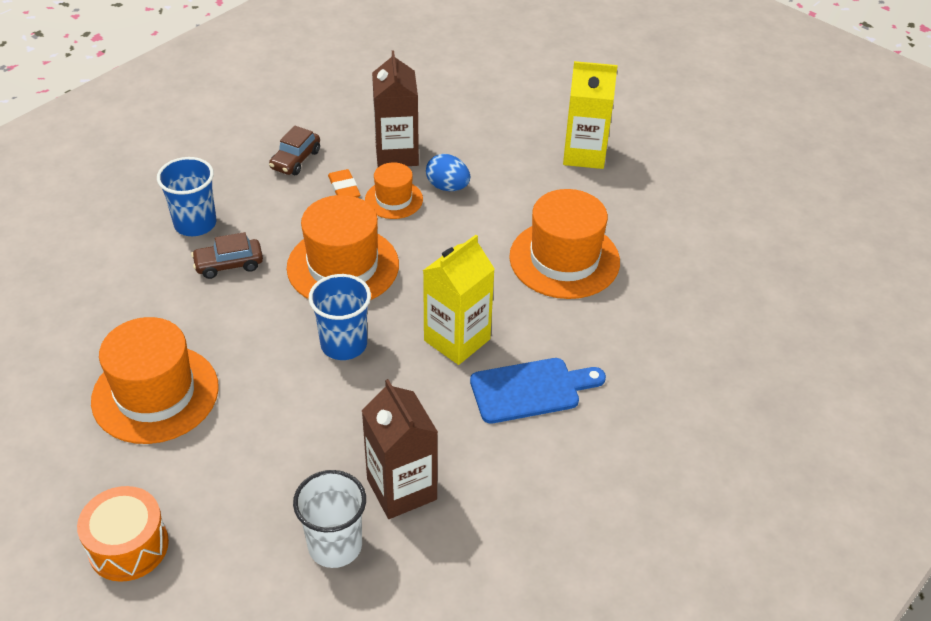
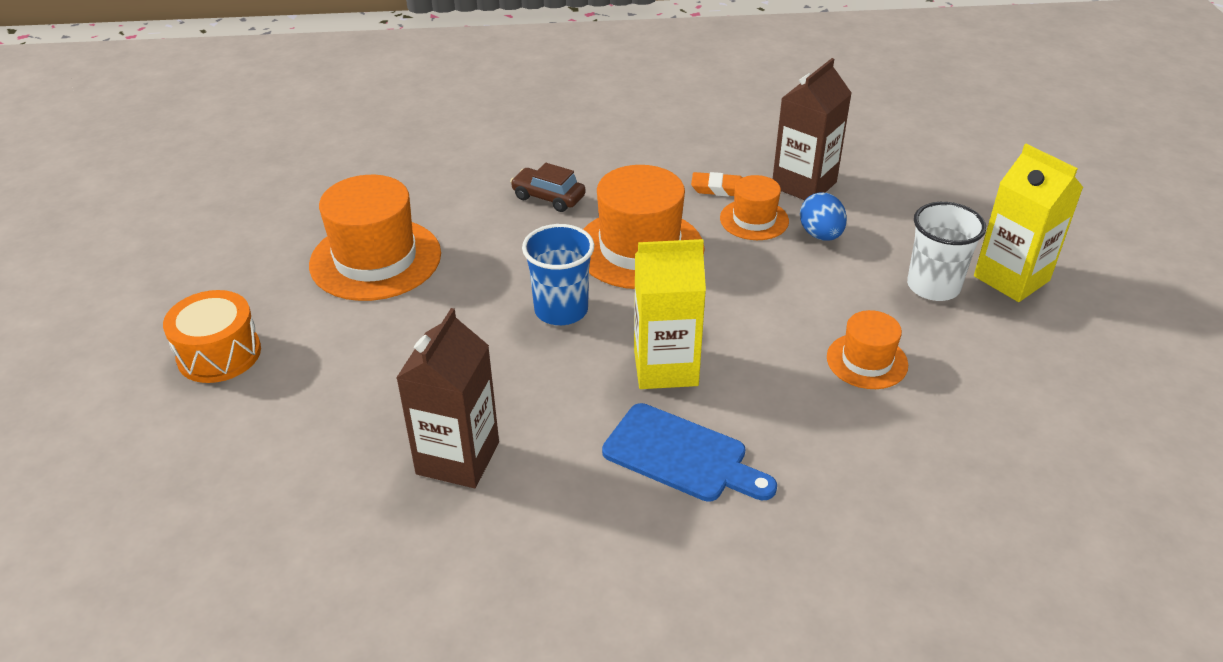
camera: 45 degrees right, 5 degrees down
blue cup [157,157,216,236] -> none
brown car [269,126,320,175] -> none
white cup [293,470,366,568] -> white cup moved to [907,202,986,301]
orange eraser [328,169,360,198] -> orange eraser turned 75 degrees clockwise [691,172,743,197]
orange hat [509,189,620,299] -> orange hat [827,310,908,389], size x0.55

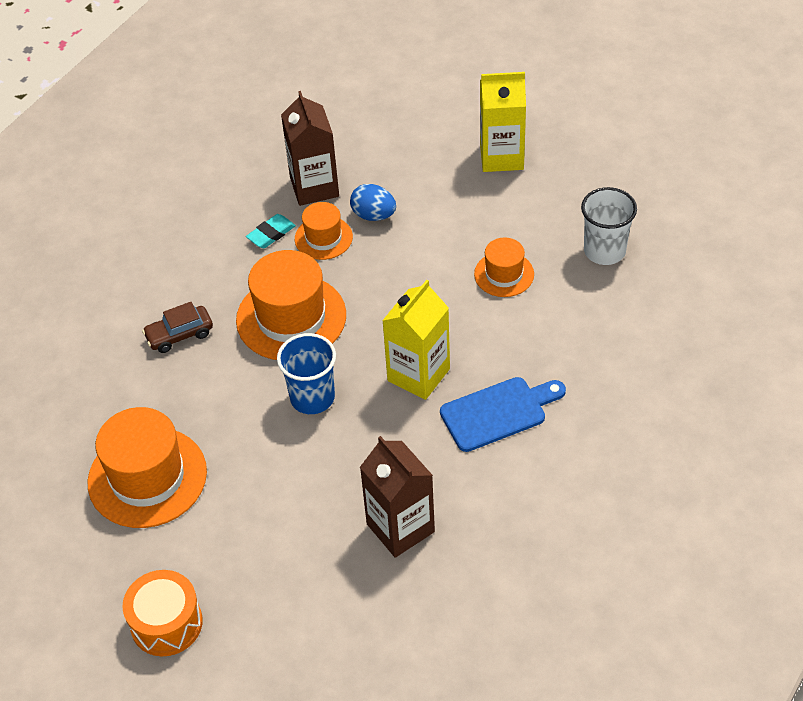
camera: 50 degrees left, 10 degrees up
orange eraser [691,172,743,197] -> turquoise eraser [246,214,296,248]
white cup [907,202,986,301] -> white cup moved to [581,187,637,265]

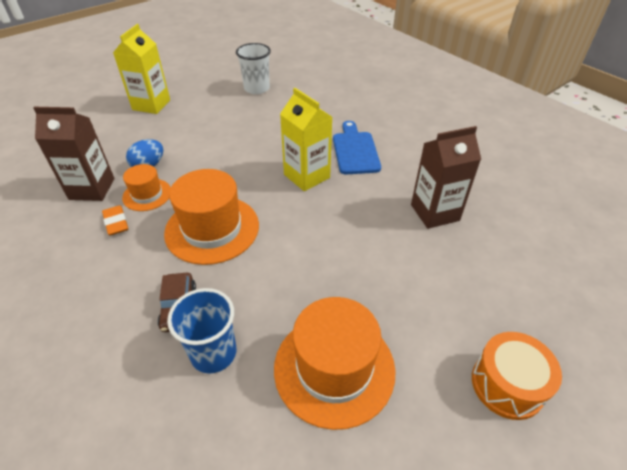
camera: 75 degrees left, 5 degrees down
turquoise eraser [246,214,296,248] -> orange eraser [102,205,128,236]
blue cup [277,333,336,414] -> blue cup moved to [167,288,236,373]
orange hat [474,238,534,297] -> none

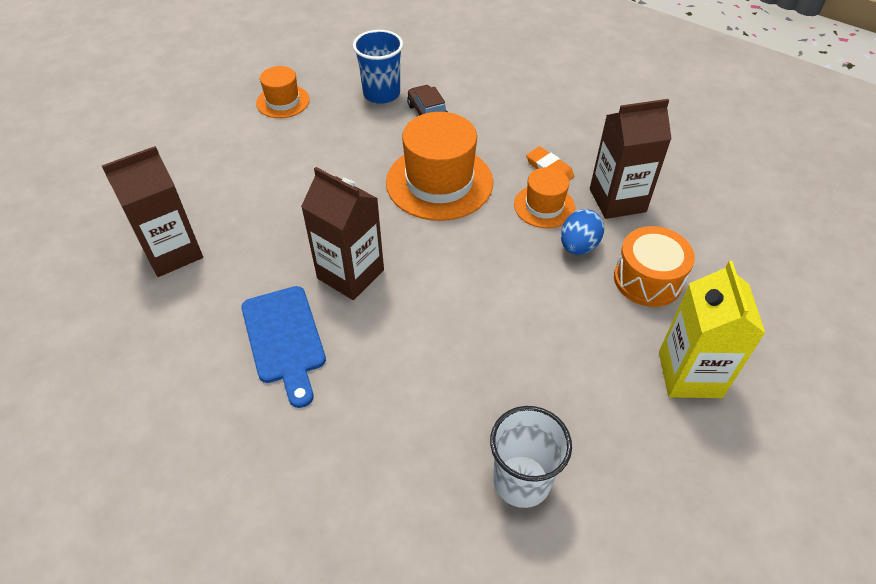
camera: 165 degrees right, 5 degrees up
orange hat [274,297,396,430] -> orange hat [256,66,310,118], size x0.55
yellow carton [280,88,332,191] -> brown carton [301,167,384,300]
orange drum [472,332,562,420] -> orange drum moved to [614,226,695,307]

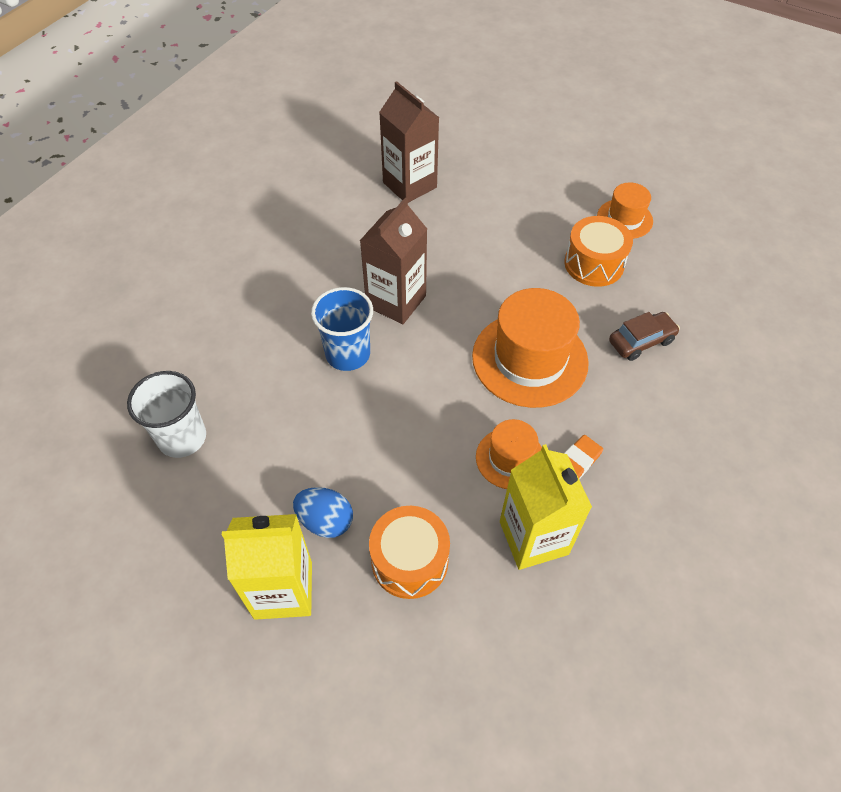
camera: 85 degrees right, 5 degrees up
blue cutting board [242,286,326,408] -> none
blue cup [353,30,403,104] -> blue cup moved to [311,287,373,371]
blue egg [561,209,604,255] -> blue egg moved to [293,487,353,538]
brown carton [590,99,672,219] -> yellow carton [500,444,592,570]
none -> orange drum [564,216,633,287]

